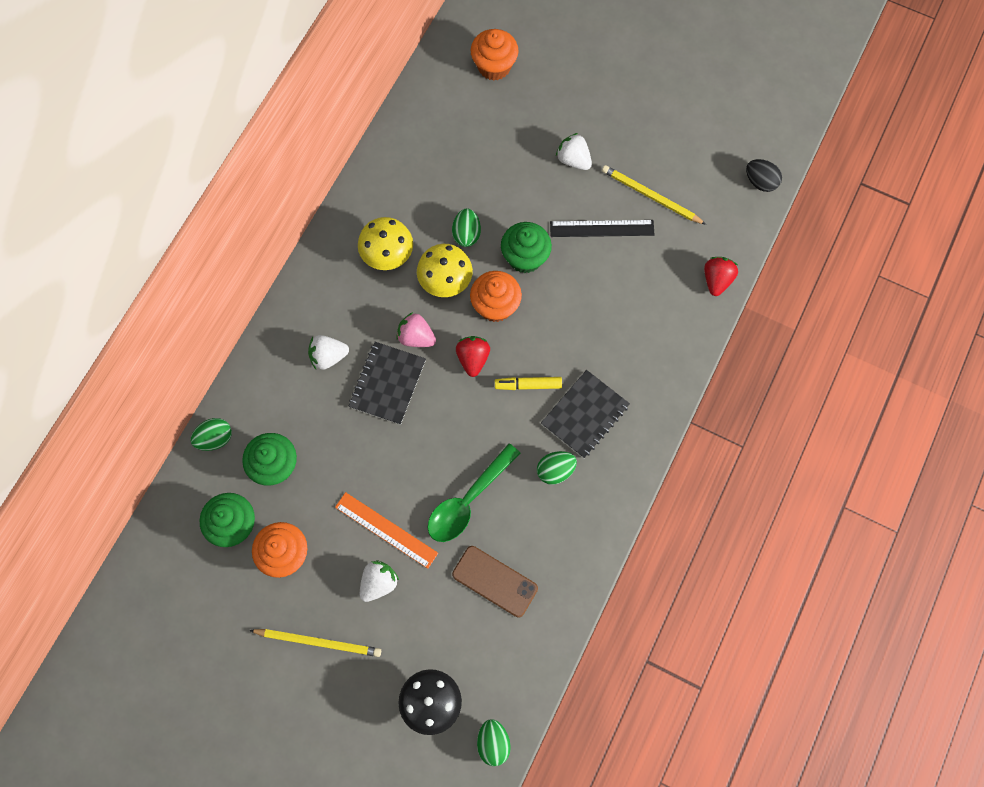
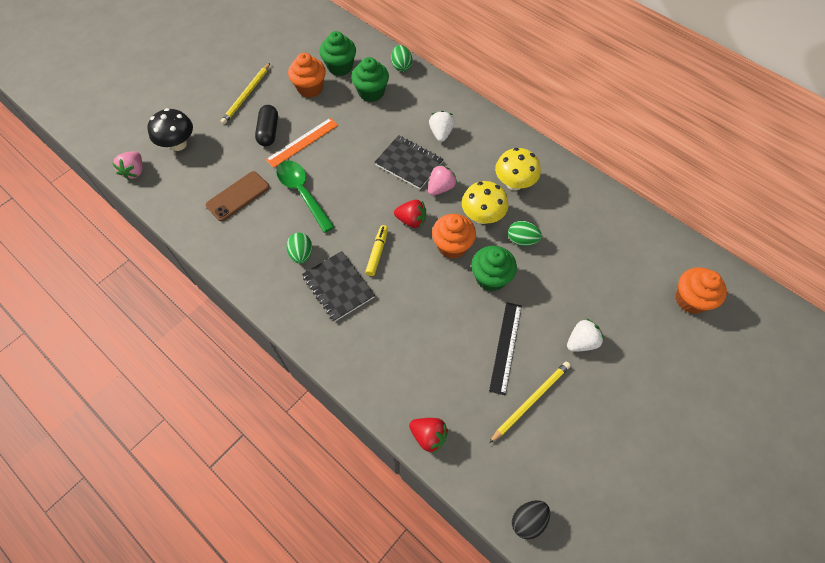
camera: 105 degrees right, 10 degrees down
white strawberry [360,561,399,602] -> black capsule [255,105,278,146]
green egg [477,719,511,766] -> pink strawberry [112,151,143,180]

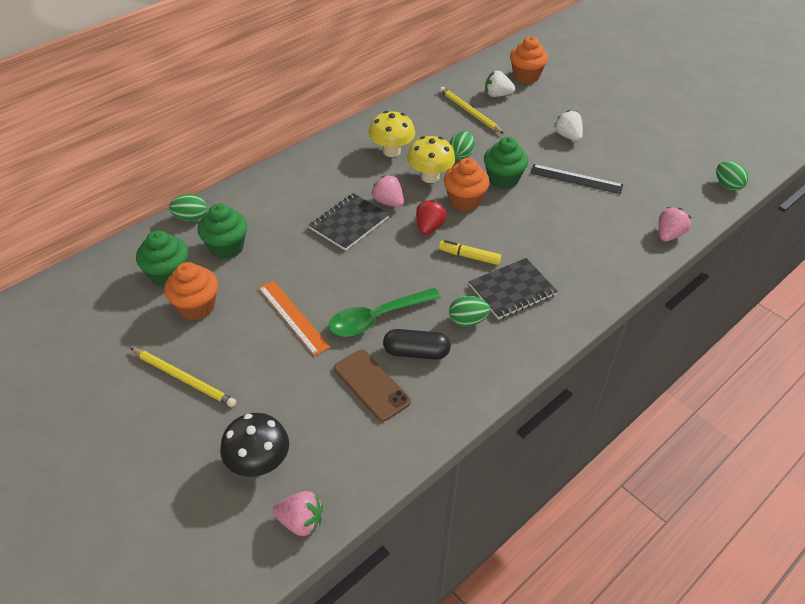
camera: 85 degrees left, 15 degrees down
black capsule [255,105,278,146] -> black capsule moved to [383,329,451,360]
red strawberry [409,418,448,453] -> pink strawberry [659,207,692,241]
white strawberry [429,111,455,142] -> white strawberry moved to [485,71,515,97]
yellow pencil [489,362,571,443] -> yellow pencil moved to [440,87,504,134]
black egg [512,500,550,539] -> green egg [716,161,749,191]

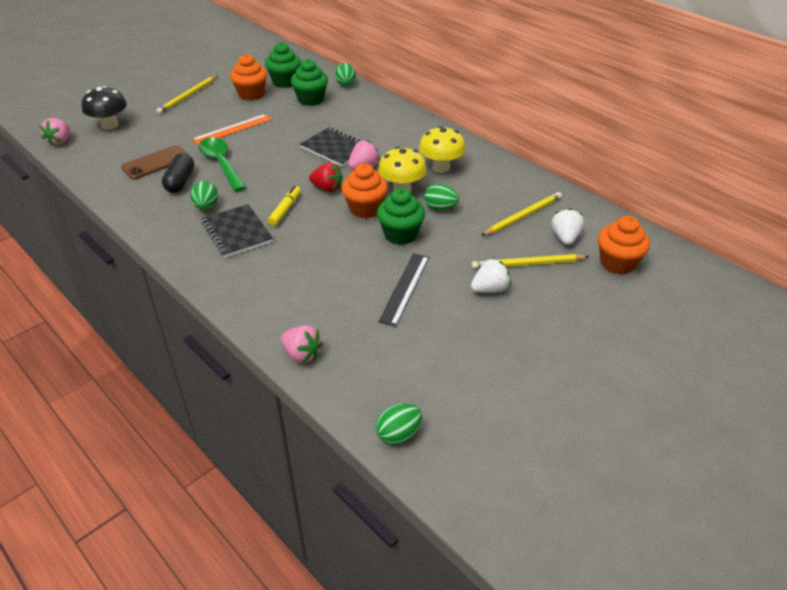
camera: 90 degrees right, 5 degrees down
none -> yellow pencil [471,254,589,269]

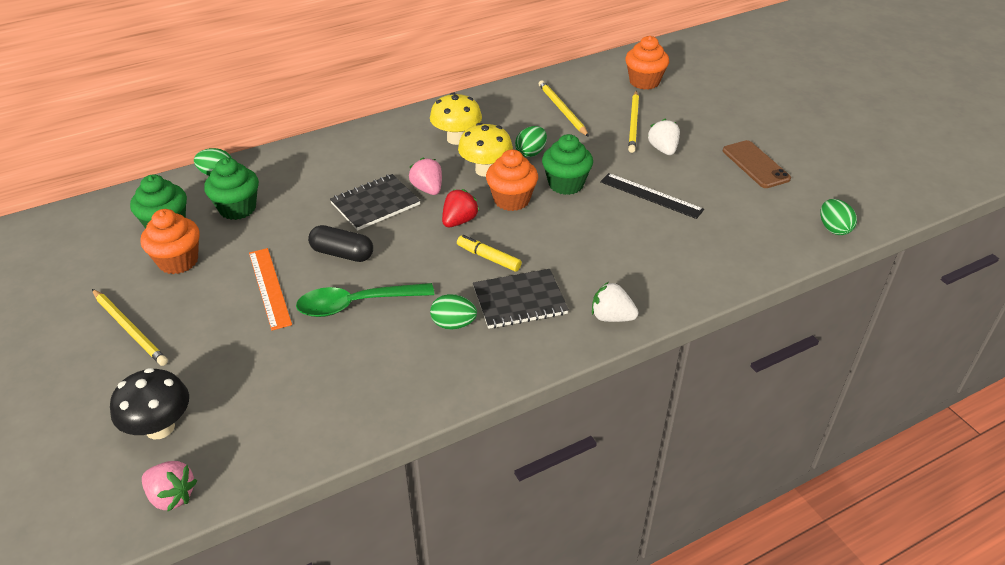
camera: 75 degrees left, 0 degrees up
brown phone [121,145,189,179] -> brown phone moved to [723,140,791,188]
black capsule [162,153,194,193] -> black capsule moved to [308,225,373,262]
pink strawberry [281,325,323,363] -> none
white strawberry [552,208,584,245] -> white strawberry moved to [592,282,639,322]

